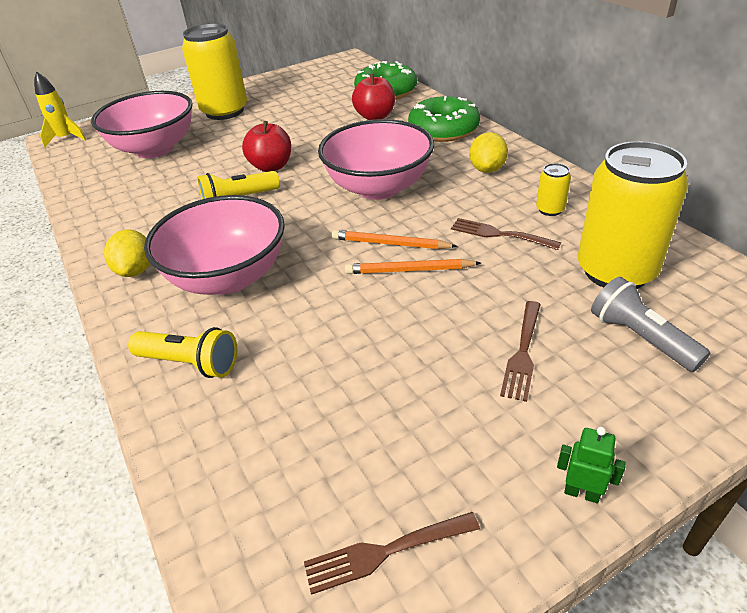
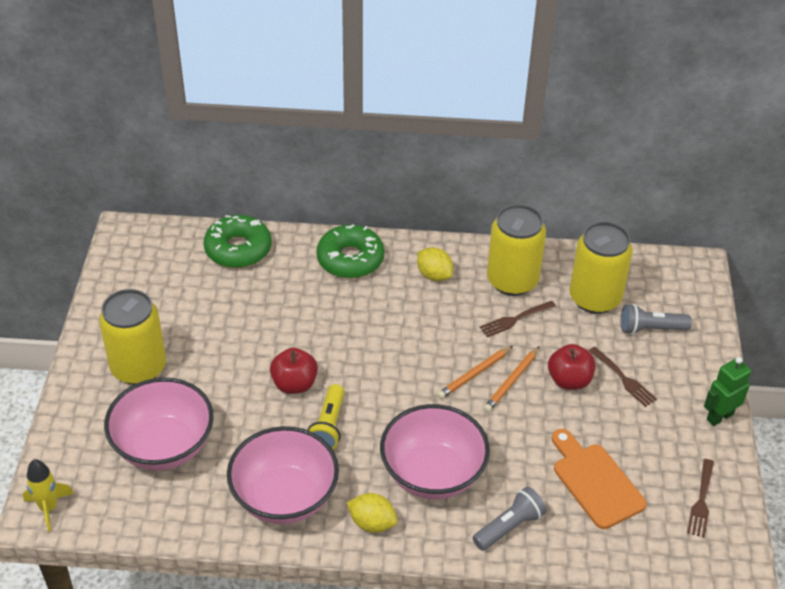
camera: 60 degrees left, 5 degrees up
yellow flashlight [128,327,237,378] -> grey flashlight [472,487,547,551]
pink bowl [318,119,434,200] -> pink bowl moved to [227,426,339,524]
red apple [352,74,395,120] -> red apple moved to [548,344,596,390]
yellow can [536,163,571,216] -> yellow can [487,204,546,296], size x2.38
green robot [557,427,626,503] -> green robot [704,357,751,426], size x1.63
none -> orange cutting board [552,429,647,529]

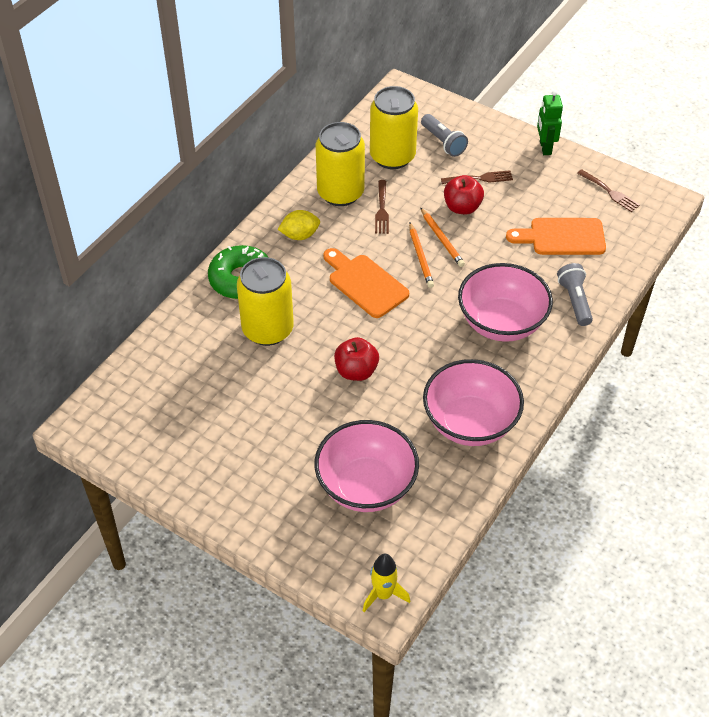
camera: 60 degrees left, 5 degrees up
yellow can [99,289,166,385] -> yellow can moved to [237,257,294,346]
green donut [204,215,271,268] -> none
yellow flashlight [308,384,345,450] -> none
yellow lemon [346,493,398,533] -> none
grey flashlight [621,304,692,335] -> grey flashlight turned 60 degrees counterclockwise [421,114,468,157]
none -> orange cutting board [323,248,409,318]

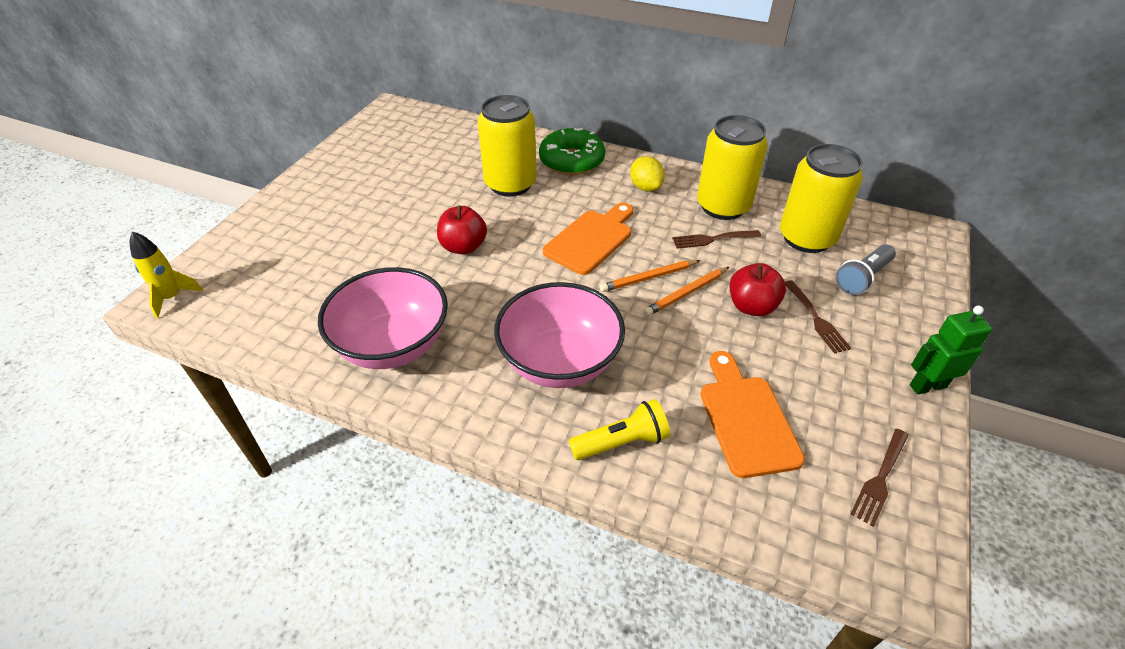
camera: 80 degrees right, 5 degrees down
pink bowl [314,420,419,512] -> none
grey flashlight [557,263,593,326] -> yellow flashlight [569,399,670,460]

